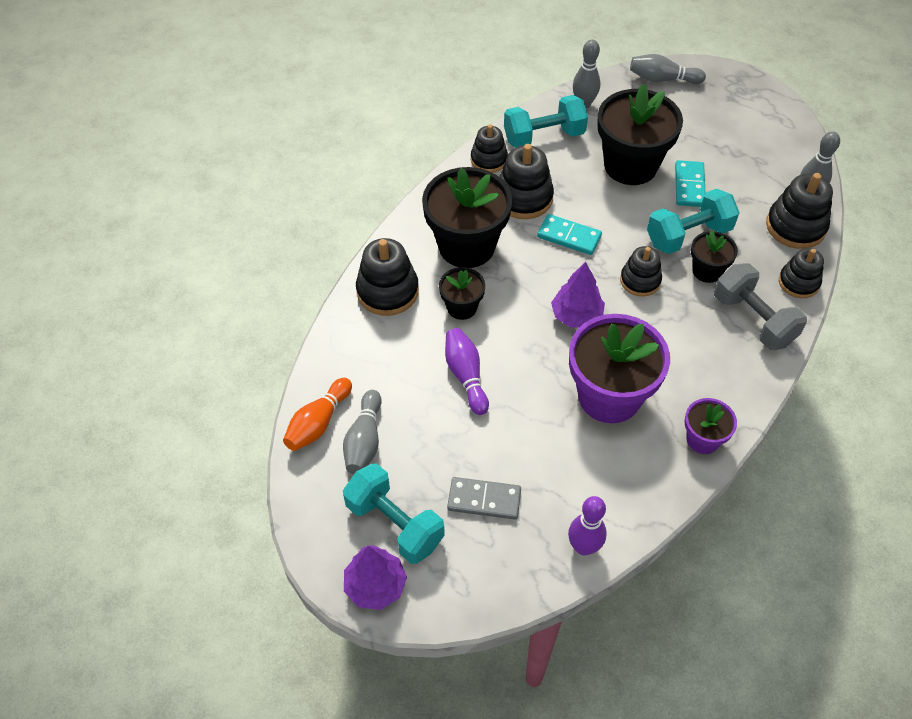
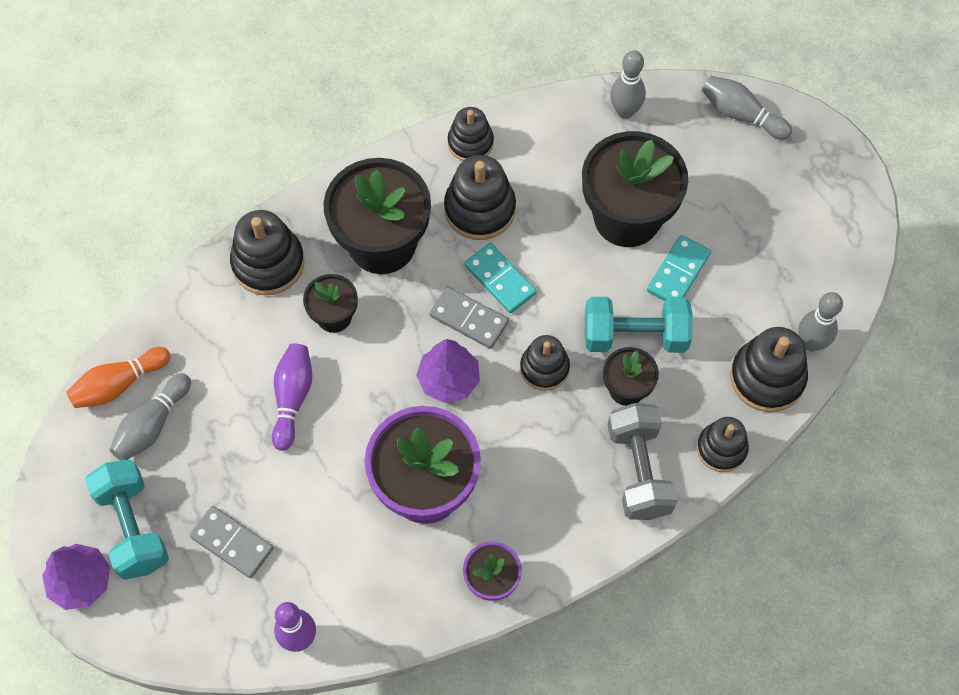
camera: 25 degrees right, 10 degrees up
turquoise dumbbell [504,95,588,148] -> none
none -> grey domino [429,286,509,349]

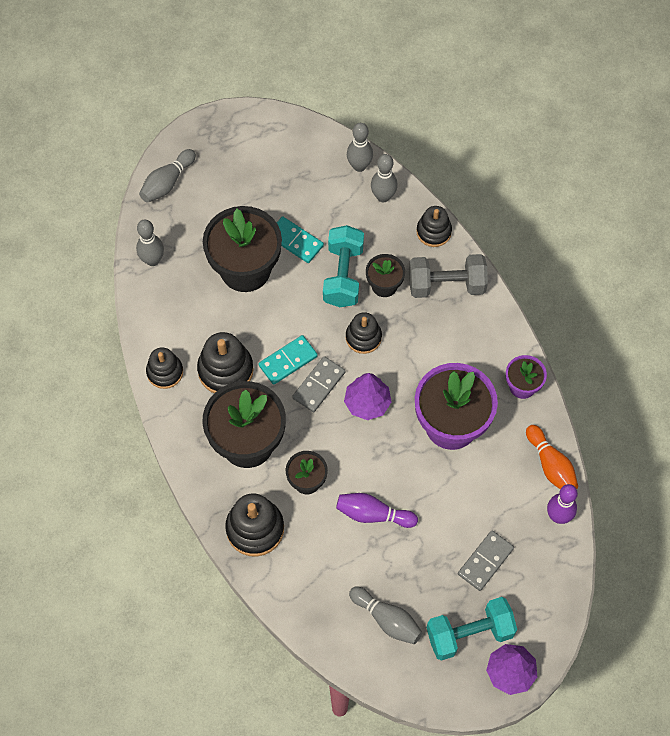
camera: 85 degrees left, 0 degrees up
orange bowling pin [66,347,170,408] -> orange bowling pin moved to [526,425,578,489]
black stacking toy [730,327,808,412] -> grey bowling pin [371,154,398,202]

